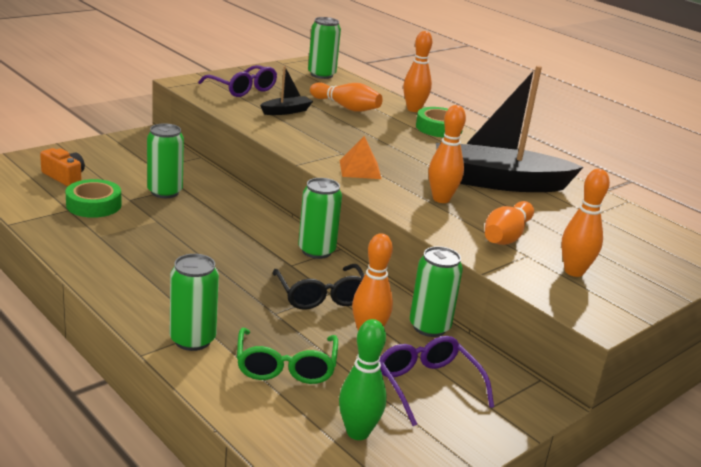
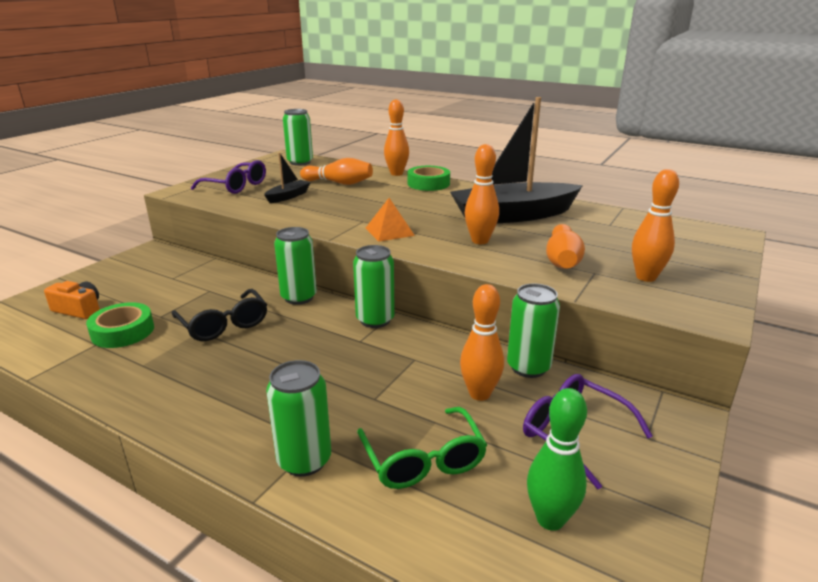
camera: 15 degrees left, 0 degrees up
green can [147,123,184,198] -> green can moved to [274,227,317,305]
black glasses [273,264,365,309] -> black glasses moved to [172,289,267,341]

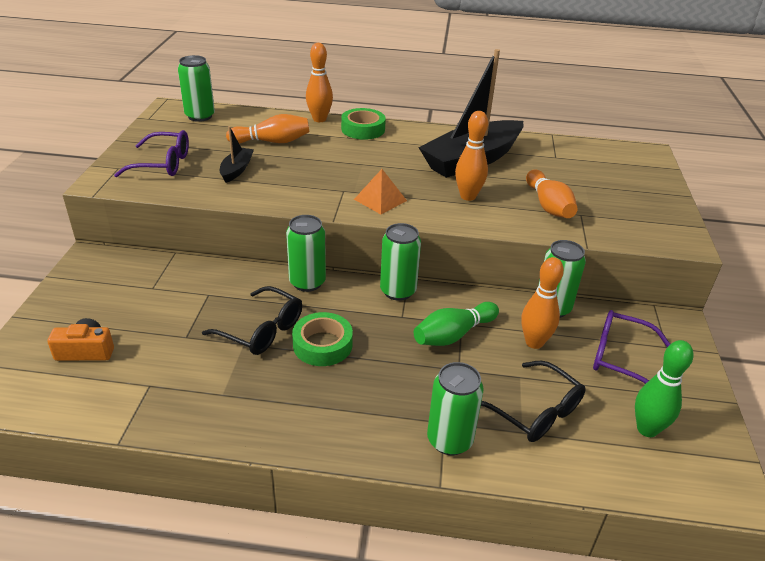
camera: 25 degrees left, 10 degrees up
green tape [86,302,154,348] -> green tape moved to [292,312,353,366]
green glasses [357,407,487,489] -> black glasses [481,360,586,442]
orange bowling pin [632,169,679,282] -> none
none -> green bowling pin [414,302,499,346]

